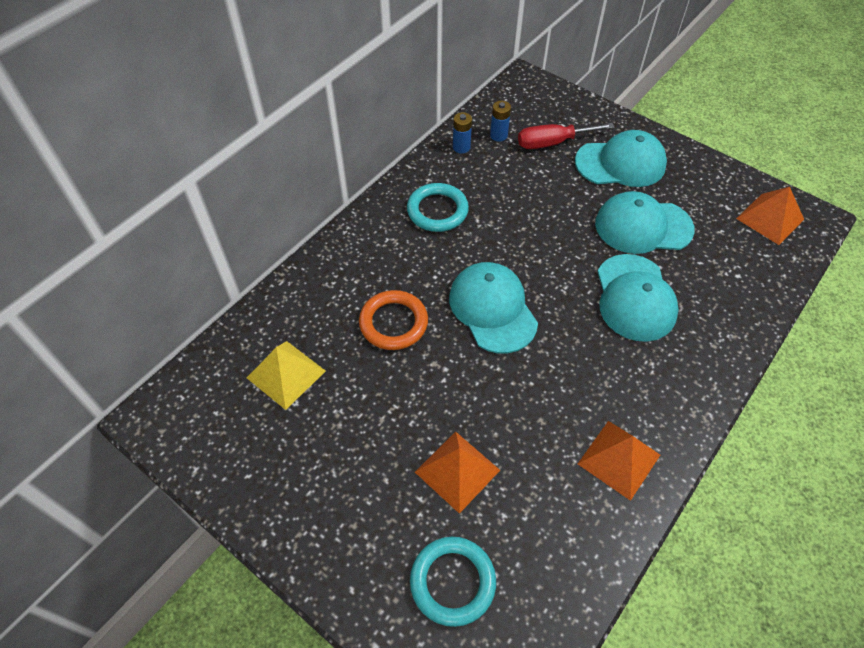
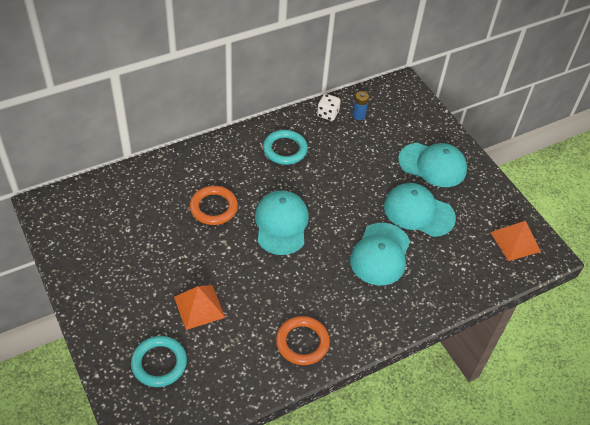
camera: 20 degrees right, 5 degrees down
yellow pyramid [247,341,326,410] -> none
blue battery [453,112,472,154] -> white dice [317,94,341,121]
red screwdriver [518,123,614,149] -> none
orange pyramid [578,421,660,501] -> orange ring [276,316,330,365]

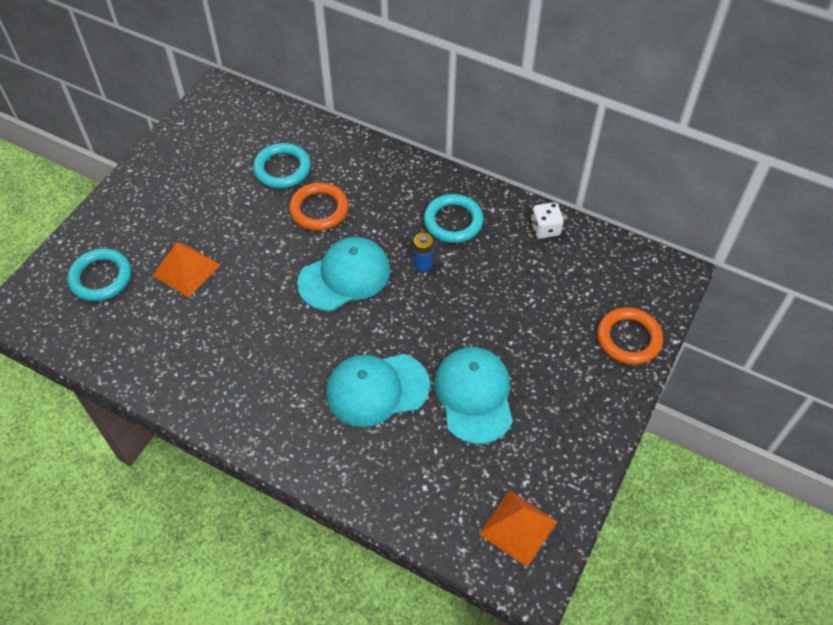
camera: 60 degrees right, 5 degrees up
orange ring [276,316,330,365] -> orange ring moved to [597,307,663,365]
blue battery [352,91,369,120] -> blue battery moved to [413,233,433,272]
turquoise cap [398,143,467,187] -> none
none -> turquoise ring [253,143,311,189]

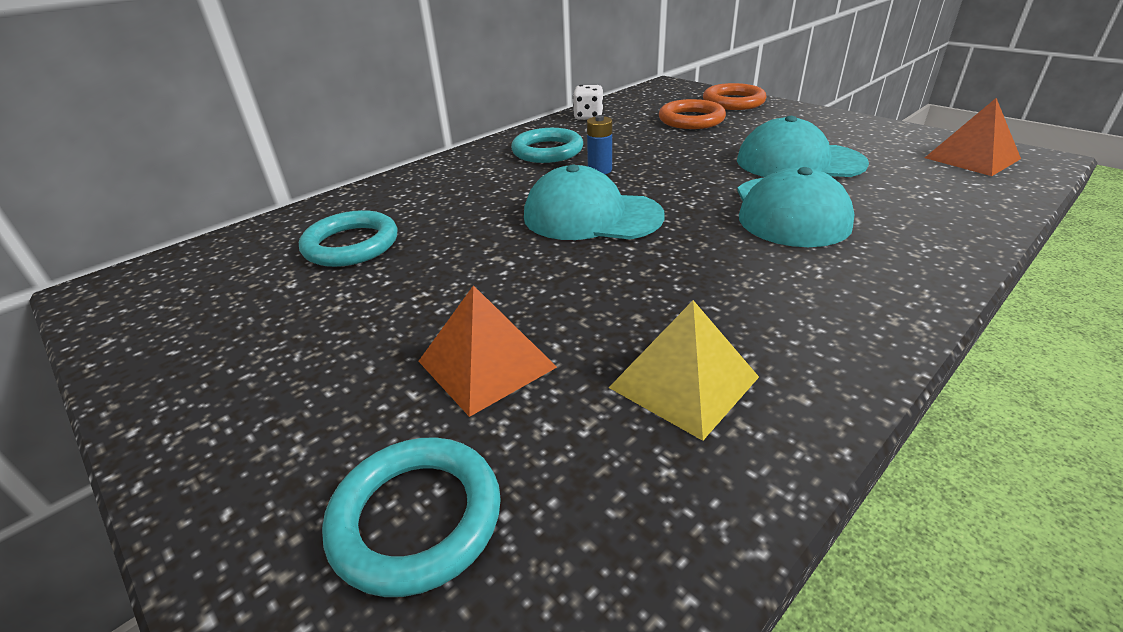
camera: 70 degrees left, 20 degrees down
orange ring [289,182,349,231] -> orange ring moved to [659,99,726,129]
turquoise cap [297,237,390,311] -> turquoise cap turned 60 degrees counterclockwise [524,165,665,240]
none -> yellow pyramid [609,300,759,441]

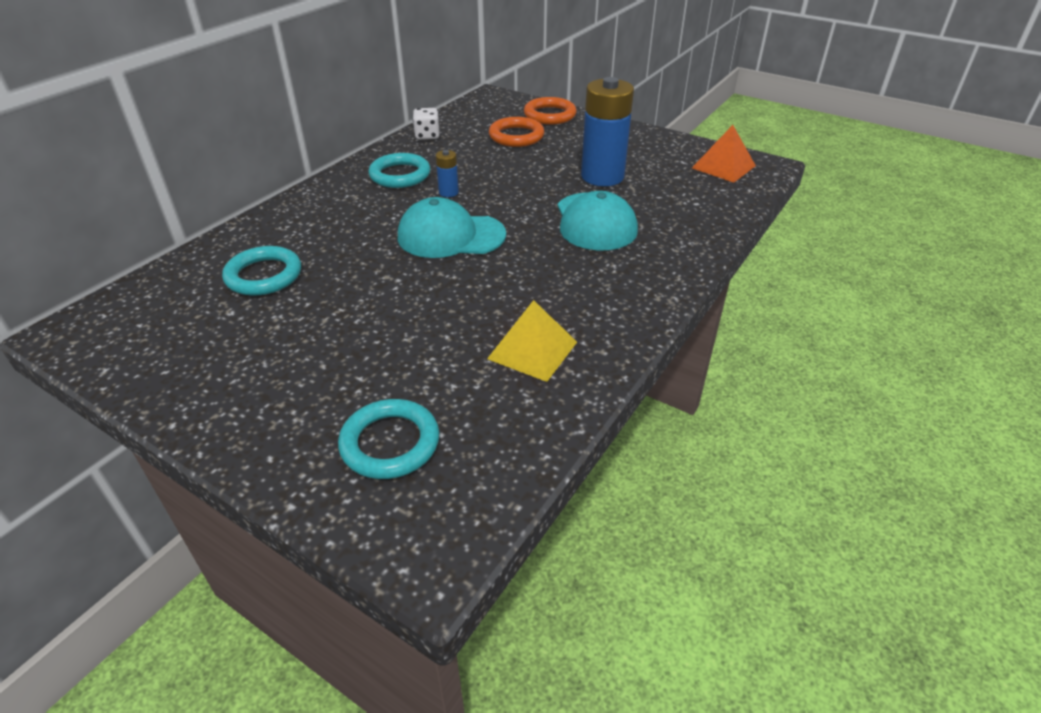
camera: 15 degrees left, 5 degrees up
orange pyramid [418,285,557,417] -> none
turquoise cap [737,116,869,177] -> blue battery [581,77,634,186]

